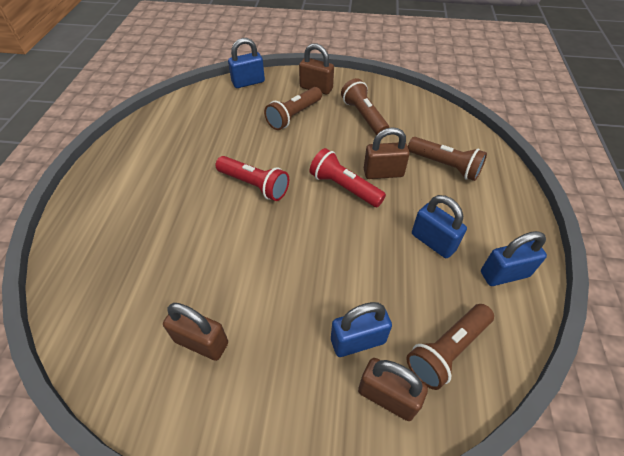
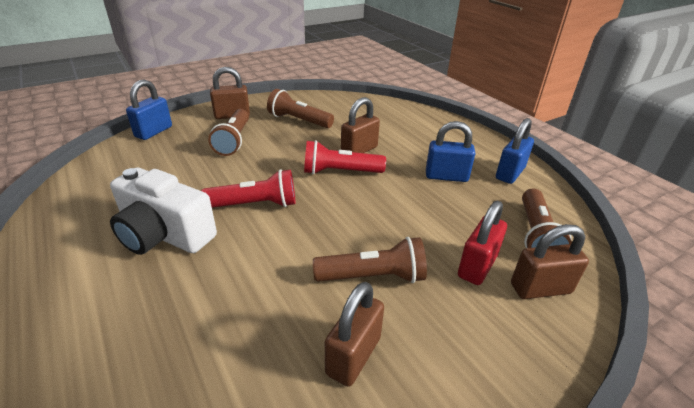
camera: 40 degrees left, 15 degrees down
brown padlock [163,303,228,361] -> brown padlock turned 45 degrees counterclockwise [325,282,384,387]
blue padlock [331,302,392,357] -> red padlock [458,201,507,285]
brown flashlight [408,137,487,181] -> brown flashlight moved to [313,237,427,283]
none -> white camera [110,168,217,255]

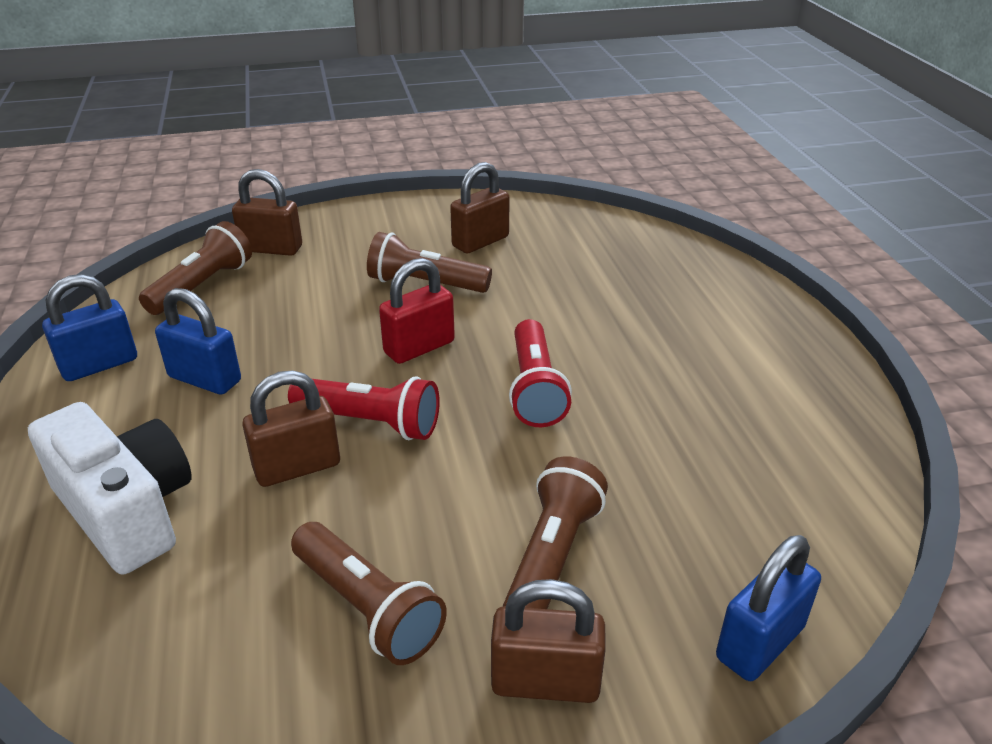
camera: 160 degrees left, 0 degrees up
white camera [110,168,217,255] -> white camera moved to [28,402,192,575]
red flashlight [201,169,296,208] -> red flashlight turned 105 degrees counterclockwise [509,319,572,427]
red padlock [458,201,507,285] -> red padlock moved to [379,258,455,364]

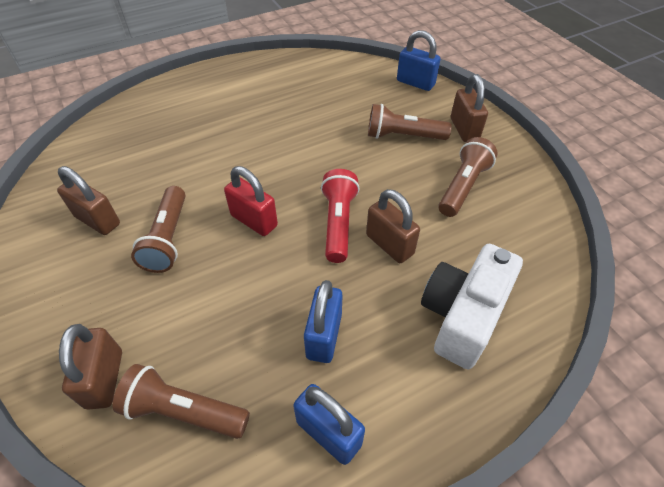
camera: 105 degrees left, 15 degrees up
red flashlight [509,319,572,427] -> none

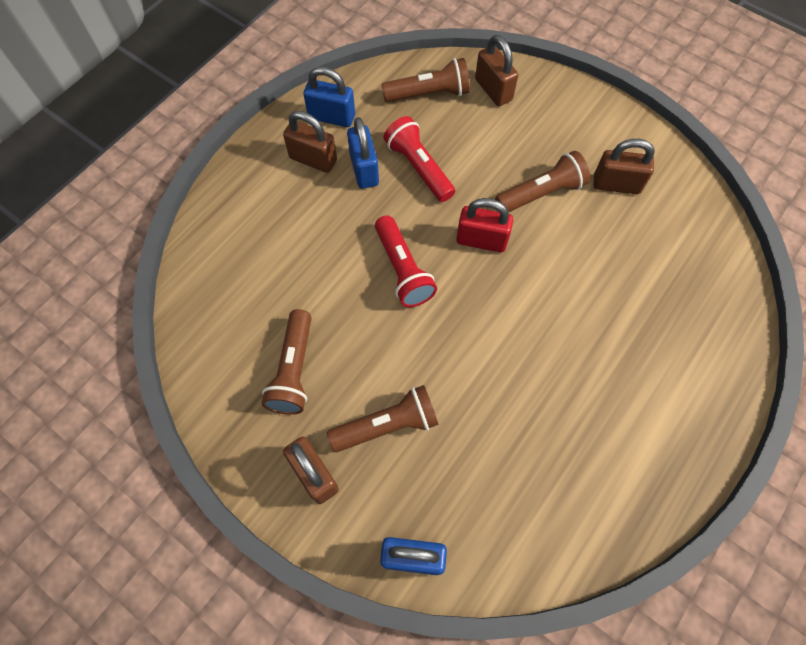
camera: 155 degrees right, 15 degrees up
brown flashlight [131,186,185,273] -> brown flashlight turned 90 degrees clockwise [495,151,590,212]
brown padlock [366,189,420,263] -> brown padlock moved to [283,111,337,173]
white camera [421,244,523,369] -> none
none -> red flashlight [383,116,455,202]

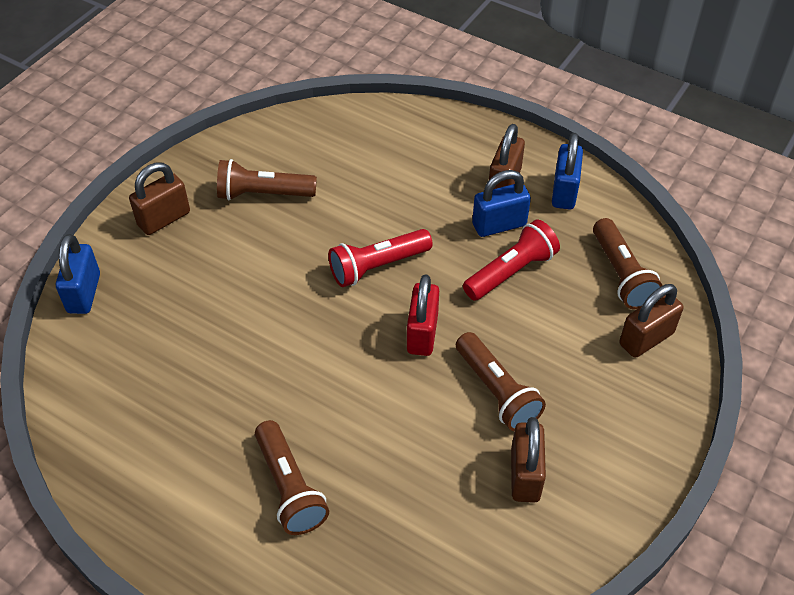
camera: 85 degrees right, 15 degrees down
brown flashlight [327,385,439,452] -> brown flashlight moved to [255,420,329,535]

